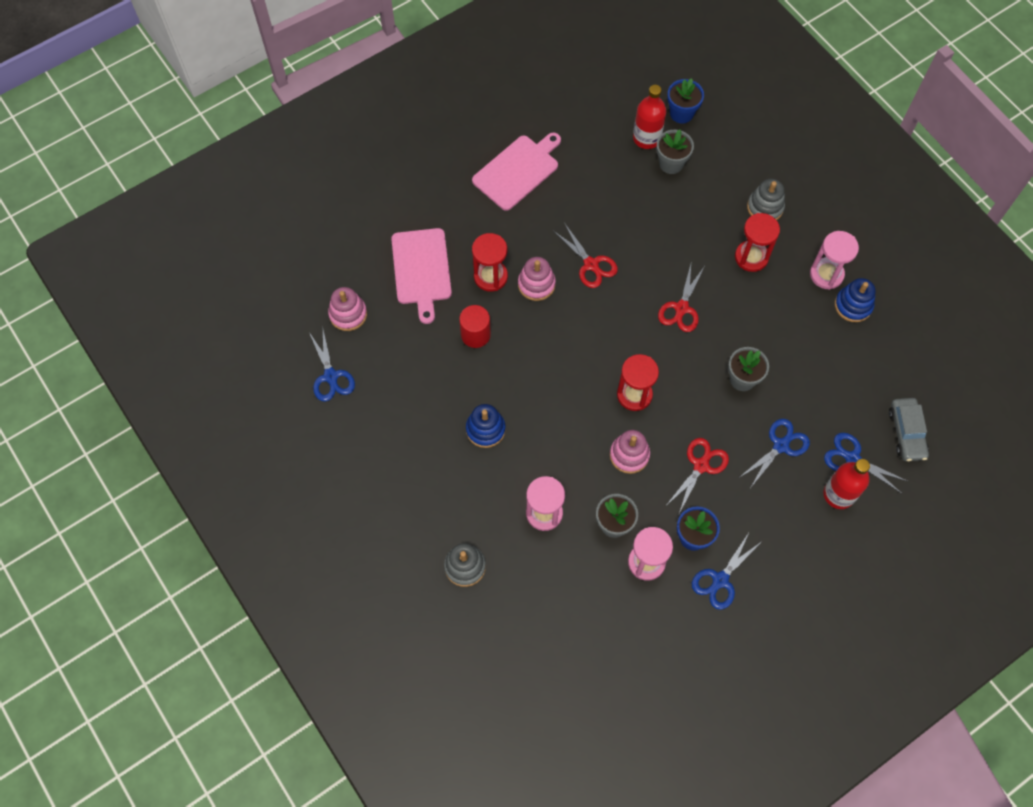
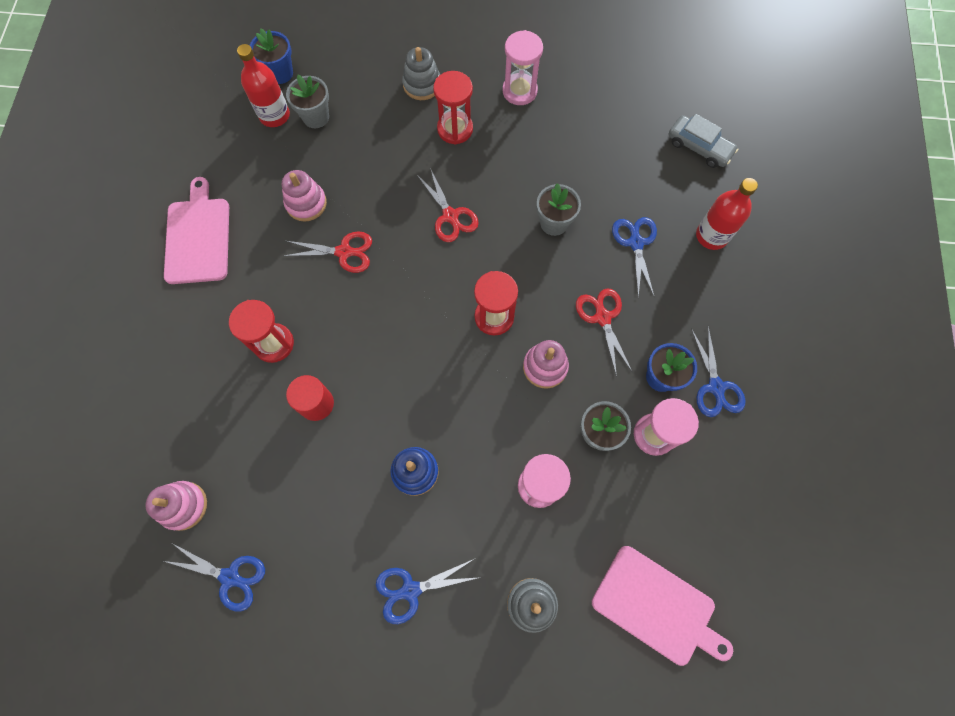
camera: 50 degrees left, 5 degrees up
pink cutting board [391,228,452,324] -> pink cutting board moved to [592,546,733,666]
pink stacking toy [518,257,556,301] -> pink stacking toy moved to [282,170,327,222]
blue scissors [824,433,909,493] -> blue scissors moved to [376,559,481,624]
blue stacking toy [835,278,876,322] -> none

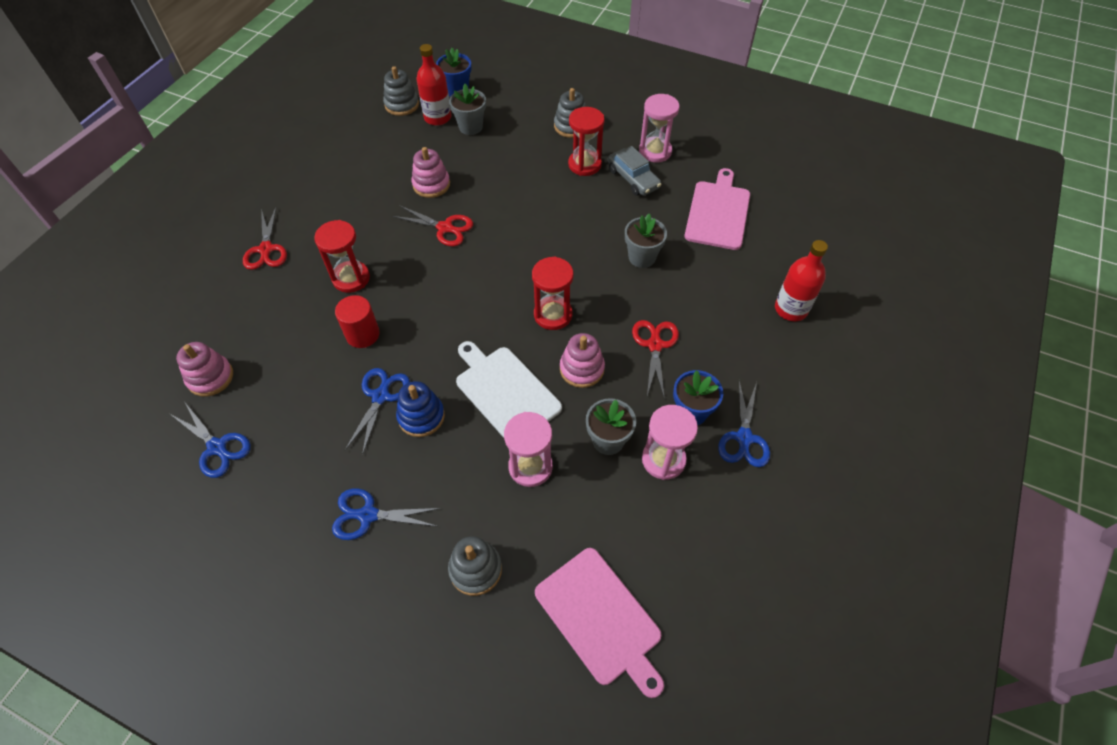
camera: 20 degrees right, 15 degrees down
pink cutting board [164,177,229,284] -> pink cutting board moved to [684,168,750,250]
red scissors [416,168,479,242] -> red scissors moved to [243,207,287,270]
blue scissors [612,217,657,298] -> blue scissors moved to [345,368,410,455]
grey car [668,114,738,168] -> grey car moved to [608,146,661,196]
none -> grey stacking toy [383,66,419,116]
none -> white cutting board [456,341,562,438]

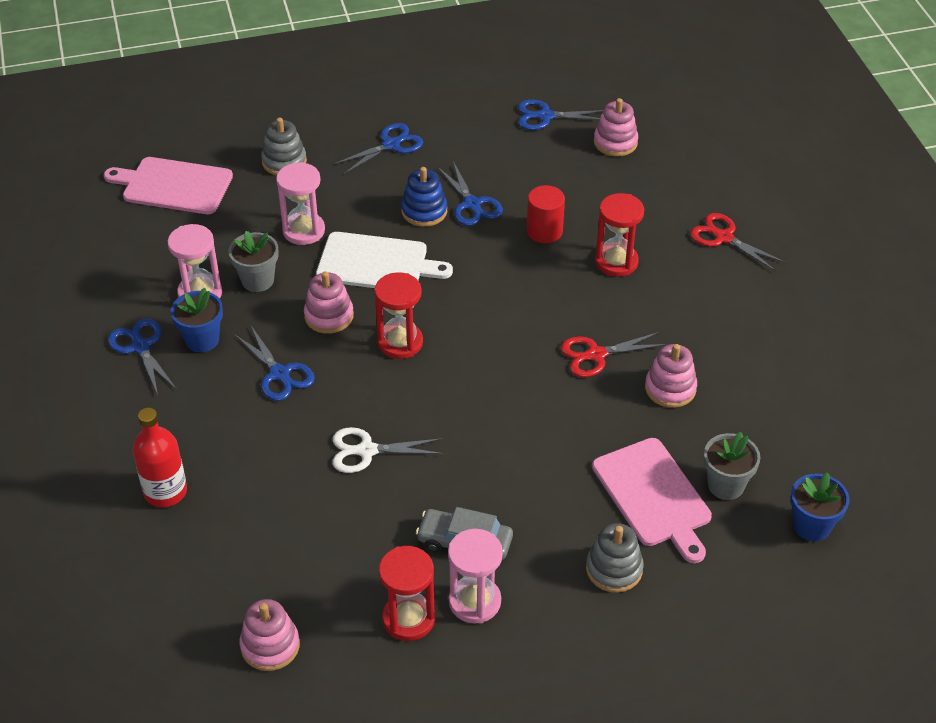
camera: 140 degrees right, 10 degrees down
grey stacking toy [383,66,419,116] -> none
red bottle [417,44,451,126] -> none
red hourglass [568,107,605,176] -> red hourglass moved to [379,546,435,641]
grey flower pot [625,214,667,268] -> white scissors [332,427,443,473]
red scissors [632,320,679,399] -> blue scissors [234,326,315,401]
pink cutting board [684,168,750,250] -> pink cutting board moved to [592,438,712,563]
none -> pink stacking toy [239,599,300,671]

